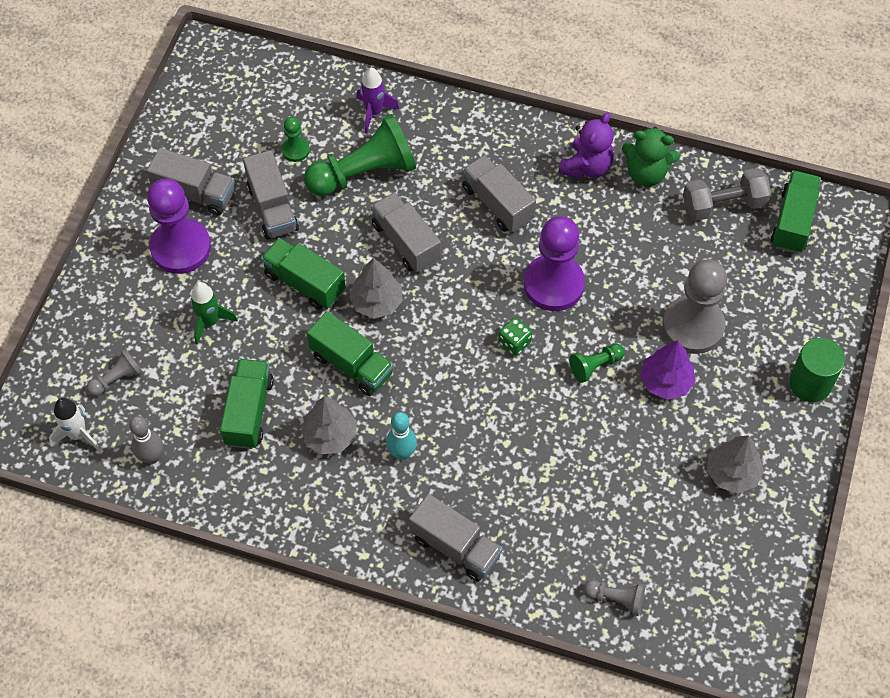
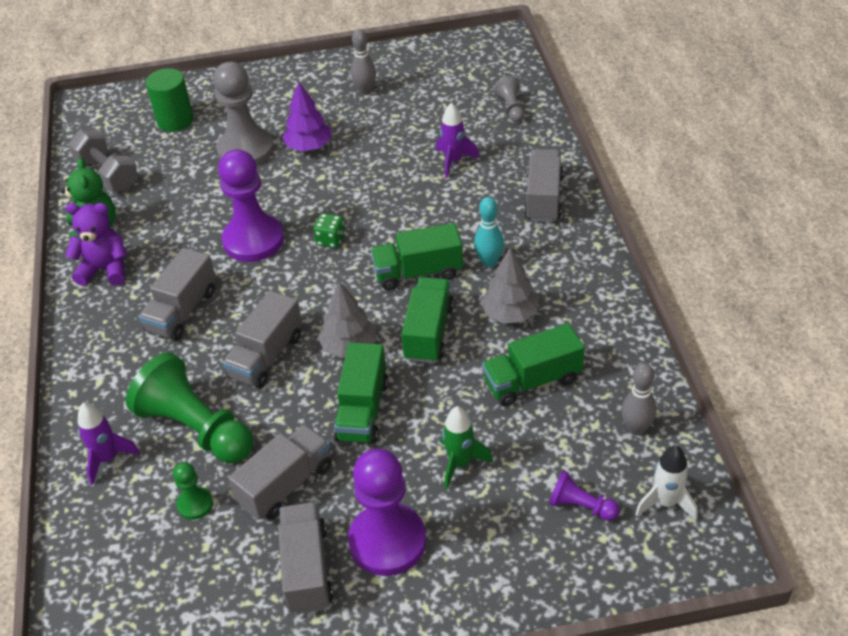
camera: 115 degrees left, 15 degrees down
grey pawn [87,348,143,396] -> purple pawn [549,470,620,521]
green pawn [569,344,625,383] -> none
grey tree [707,435,764,493] -> grey bowling pin [351,29,376,95]
green truck [771,170,821,253] -> green truck moved to [371,223,463,290]
green cylinder [789,338,845,402] -> green cylinder moved to [146,68,194,132]
none -> purple rocket [436,103,479,178]

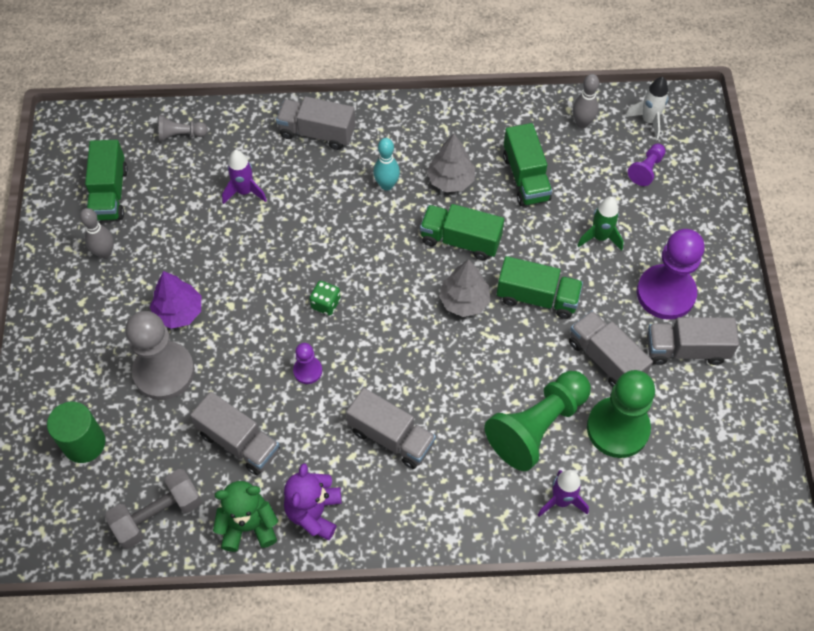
camera: 85 degrees left, 15 degrees up
green pawn [173,462,213,520] -> green pawn [587,370,655,458], size x2.09
purple pawn [218,149,284,262] -> purple pawn [293,343,322,384], size x0.48
grey truck [222,290,302,389] -> grey truck moved to [190,392,280,475]
green truck [371,223,463,290] -> green truck moved to [85,140,128,220]

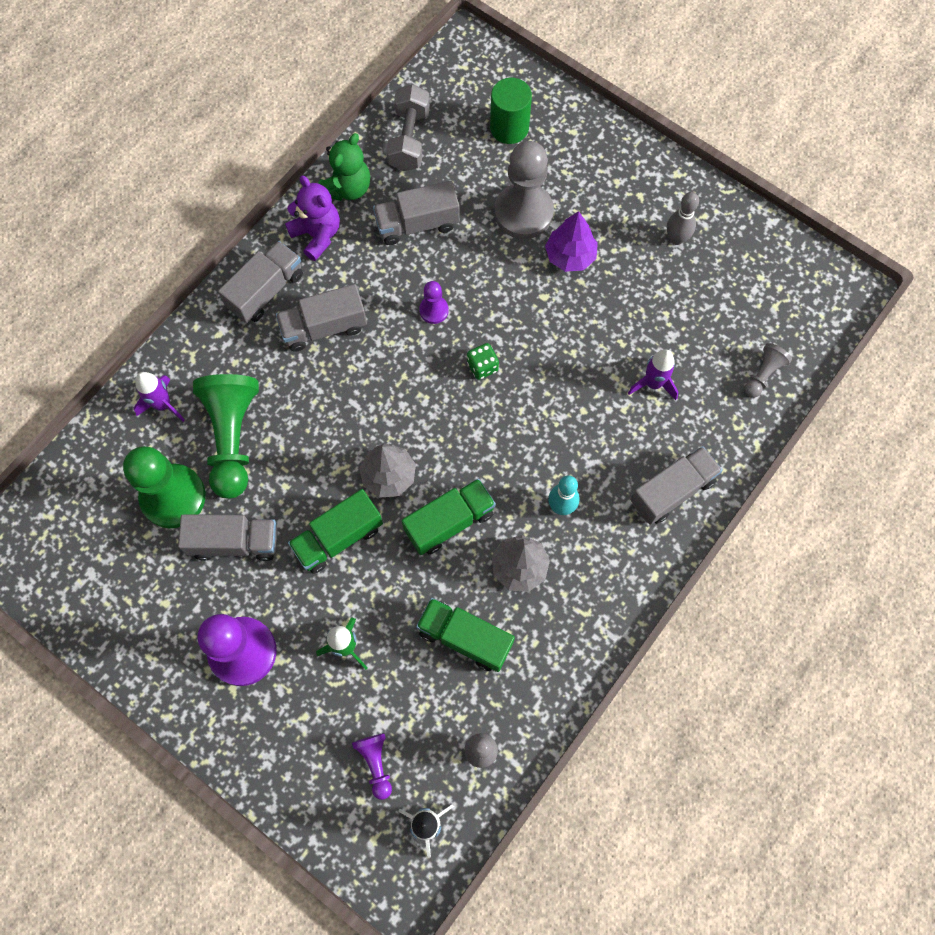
camera: 130 degrees right, 10 degrees up
green truck [85,140,128,220] -> none
grey truck [647,317,739,365] -> grey truck moved to [218,241,303,323]

